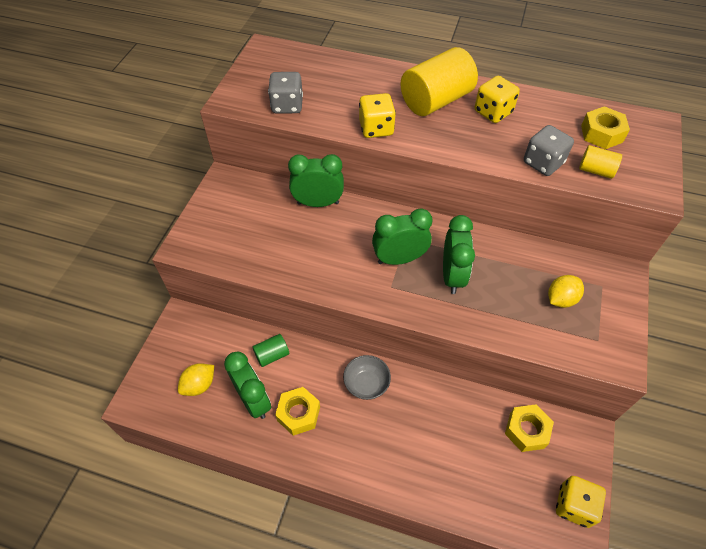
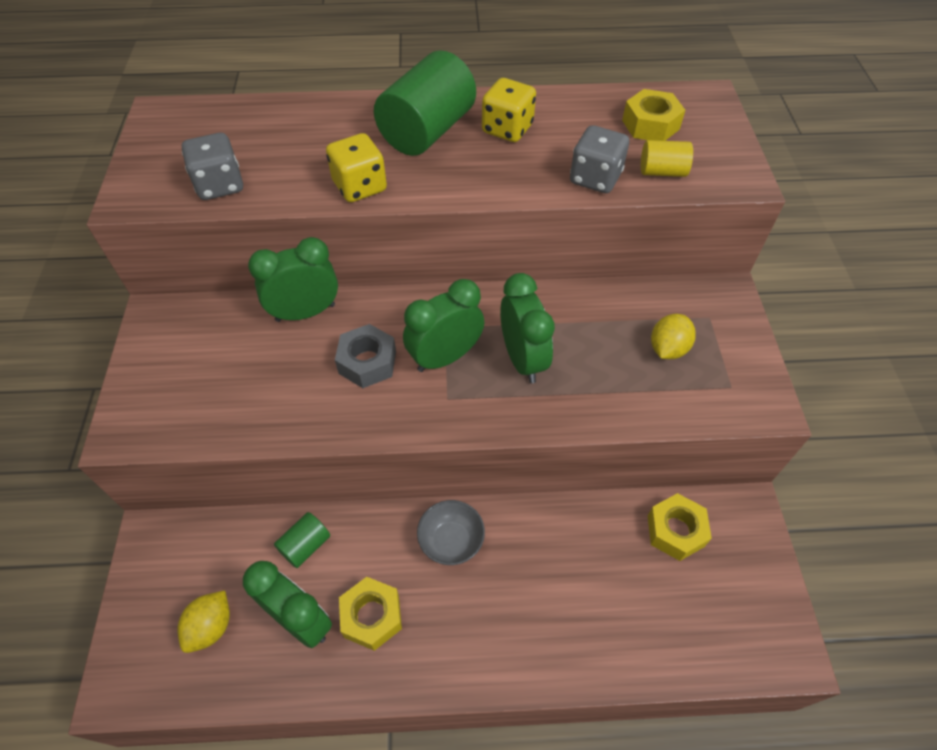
camera: 20 degrees left, 0 degrees up
yellow cylinder [401,47,478,116] -> green cylinder [374,50,476,156]
yellow dice [556,476,606,528] -> none
none -> grey nut [335,324,396,388]

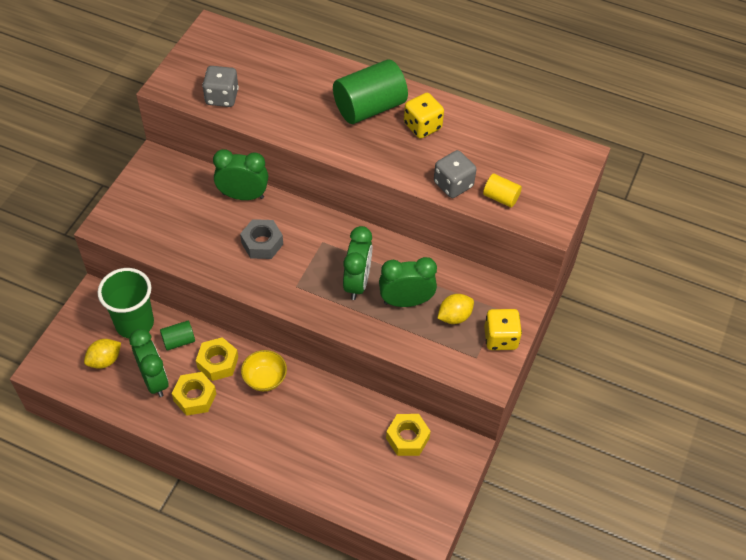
camera: 25 degrees right, 0 degrees up
yellow dice [326,133,387,202] -> yellow dice moved to [484,309,522,350]
green clock [403,279,484,372] -> green clock moved to [379,257,437,307]
grey bowl [417,500,485,565] -> yellow bowl [241,350,287,391]
yellow nut [622,89,685,141] -> yellow nut moved to [196,337,238,381]
none -> green cup [97,268,154,338]

